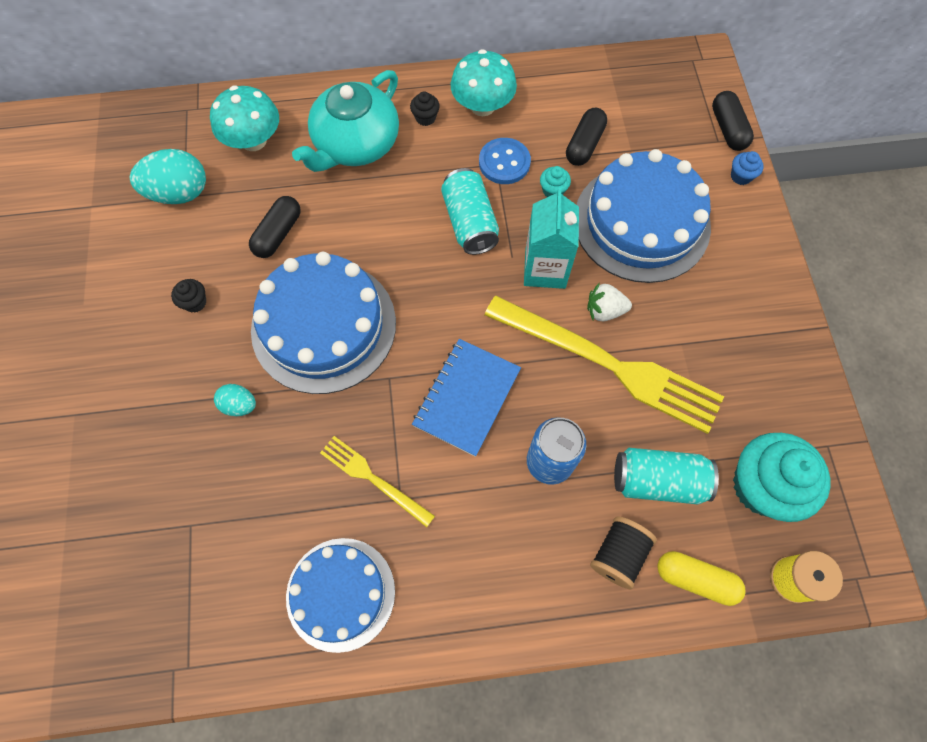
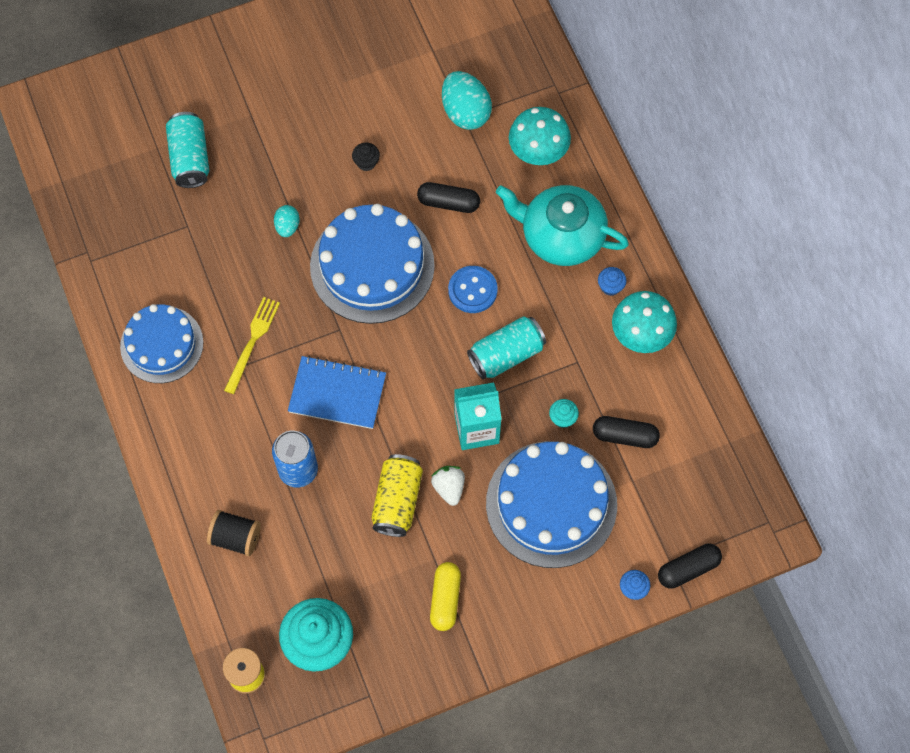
camera: 75 degrees right, 0 degrees up
black cupcake [410,91,440,126] -> blue cupcake [598,267,626,296]
blue button [479,138,531,184] -> blue button moved to [448,266,498,313]
yellow fork [485,296,724,434] -> yellow can [371,454,423,537]
turquoise can [614,448,719,504] -> turquoise can moved to [166,112,209,188]
yellow capsule [657,551,746,606] -> yellow capsule moved to [430,562,461,631]

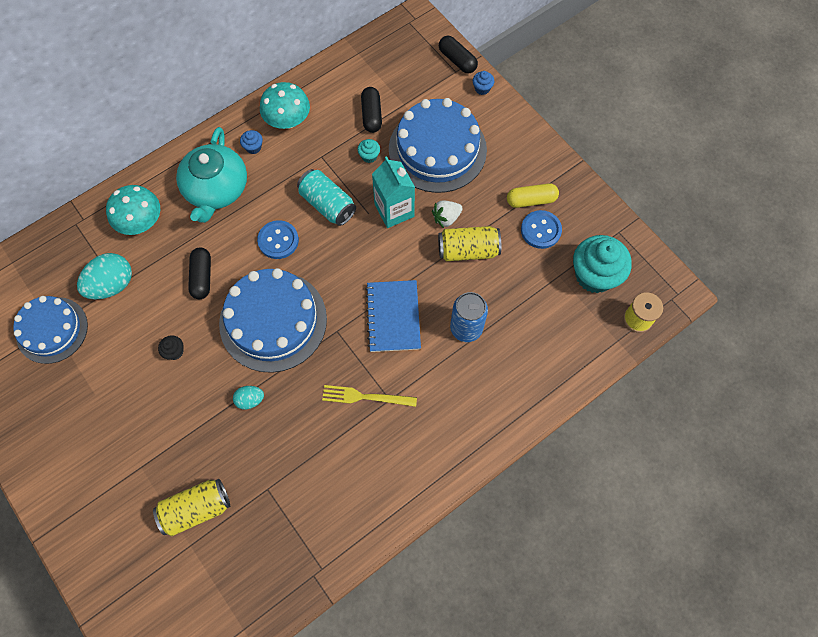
camera: 105 degrees left, 0 degrees up
blue cake [120,304,204,383] -> blue cake moved to [13,296,88,364]
turquoise can [166,112,209,188] -> yellow can [153,479,230,536]
black spool [207,510,261,556] -> none
none -> blue button [521,210,562,249]

